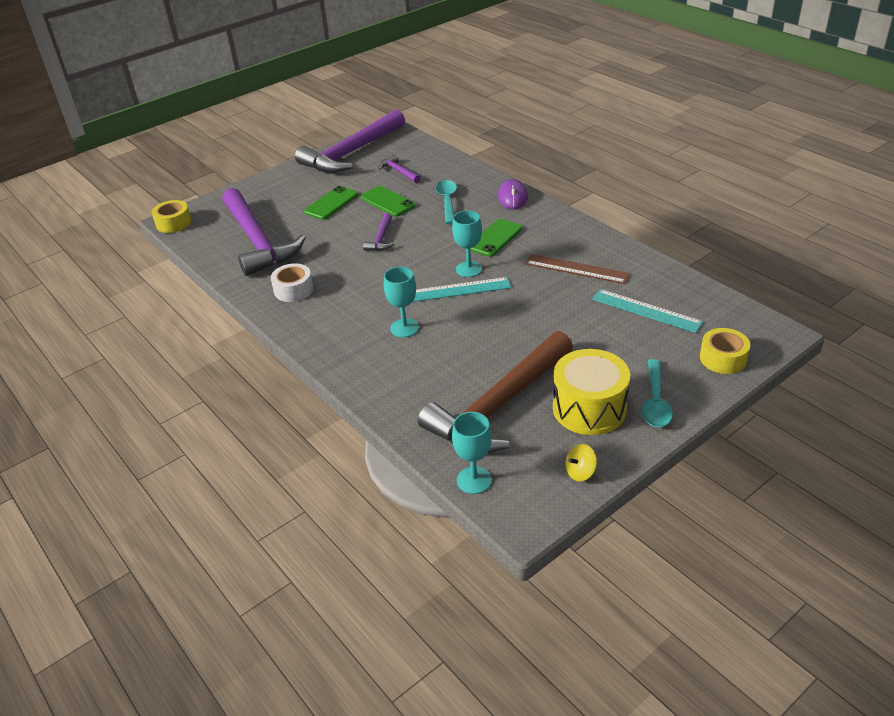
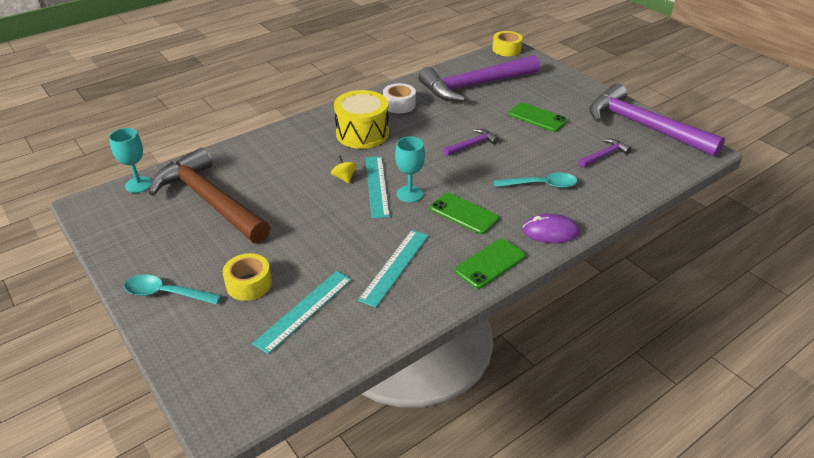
camera: 90 degrees right, 0 degrees up
green phone [360,186,416,217] -> green phone moved to [455,239,526,289]
purple hammer [363,213,394,251] -> purple hammer turned 135 degrees clockwise [443,129,499,156]
turquoise goblet [384,267,419,338] -> none
brown ruler [525,254,630,284] -> turquoise ruler [358,230,429,308]
yellow drum [553,349,630,435] -> yellow drum moved to [334,90,389,149]
yellow spinning top [566,444,597,482] -> yellow spinning top moved to [331,155,357,183]
yellow tape [700,328,750,374] -> yellow tape moved to [223,253,272,301]

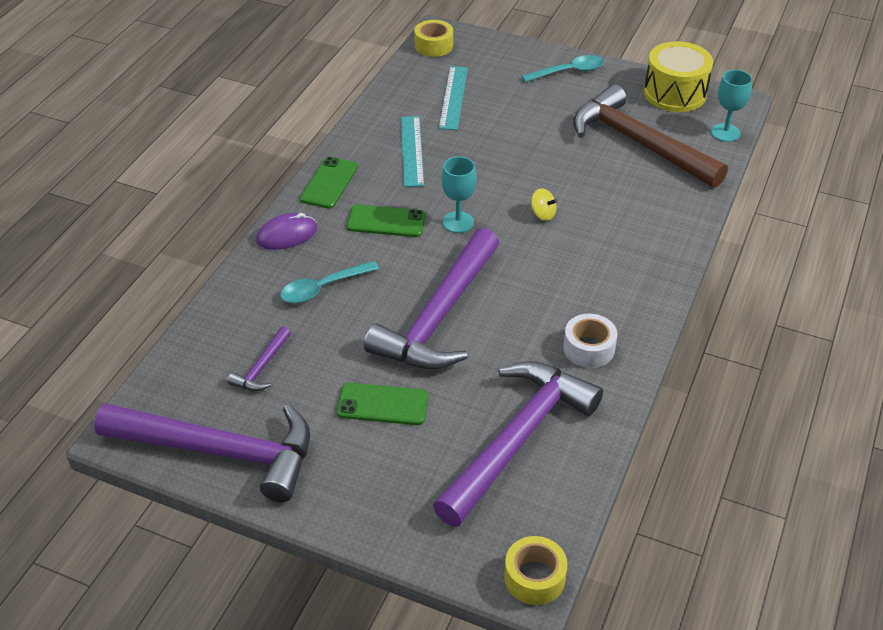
camera: 150 degrees right, 5 degrees up
brown hammer [149,148,270,243] -> brown hammer turned 150 degrees counterclockwise [573,84,728,188]
yellow tape [223,253,272,301] -> yellow tape moved to [414,20,453,57]
yellow drum [334,90,389,149] -> yellow drum moved to [644,41,713,112]
turquoise ruler [366,156,390,218] -> none
purple hammer [443,129,499,156] -> purple hammer [364,228,499,369], size x2.39

